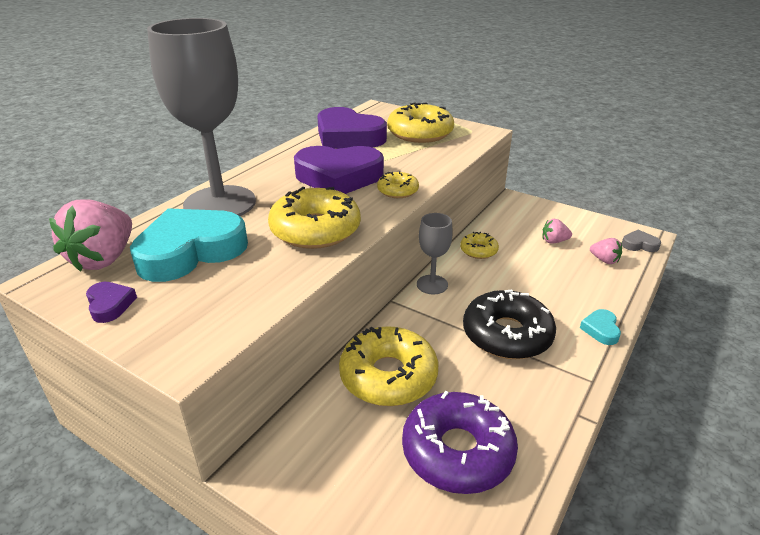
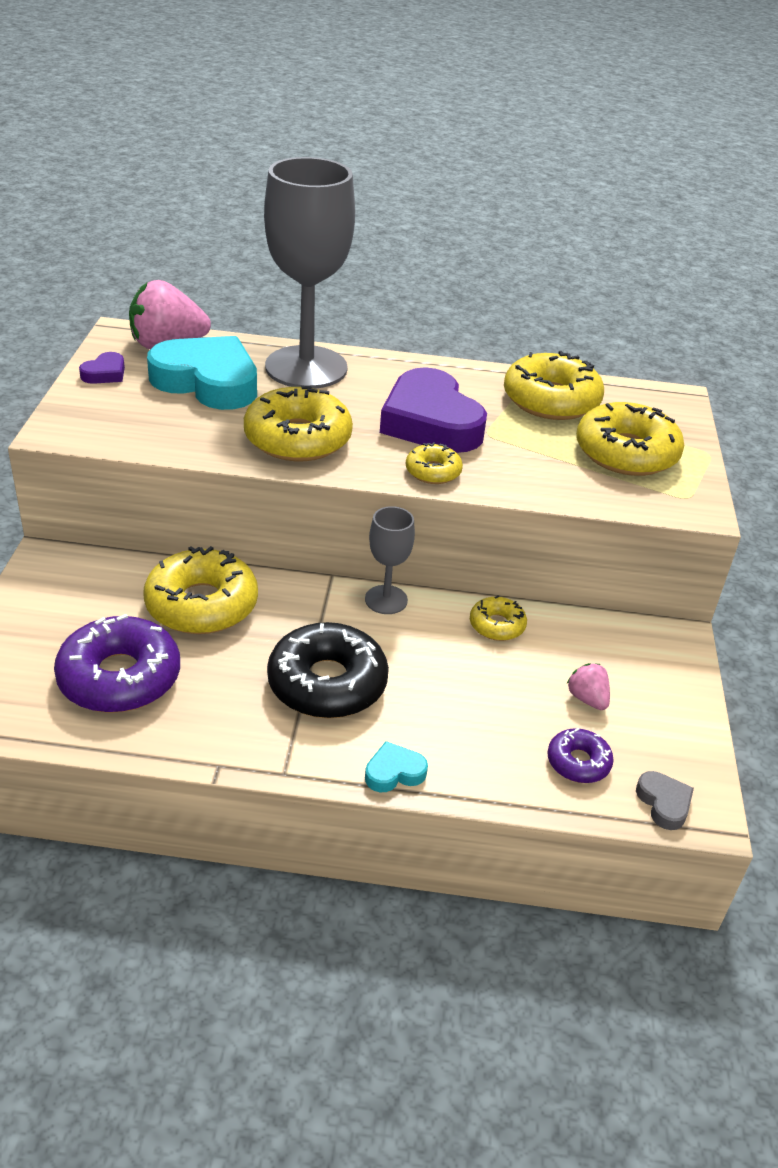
camera: 60 degrees right, 5 degrees up
purple heart [317,107,387,149] -> yellow donut [504,351,604,420]
pink strawberry [590,238,622,264] -> purple donut [547,728,614,783]

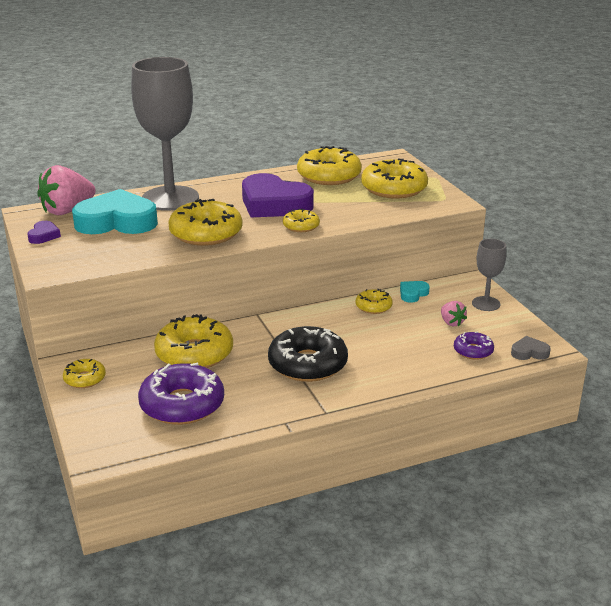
camera: 25 degrees left, 10 degrees down
grey goblet [365,506,415,614] -> grey goblet moved to [472,239,506,311]
turquoise heart [365,741,428,792] -> turquoise heart moved to [400,281,430,303]
pink strawberry [567,663,610,710] -> pink strawberry turned 150 degrees counterclockwise [441,301,467,326]
grey heart [636,771,694,830] -> grey heart turned 45 degrees counterclockwise [511,336,551,360]
none -> yellow donut [63,359,106,388]

